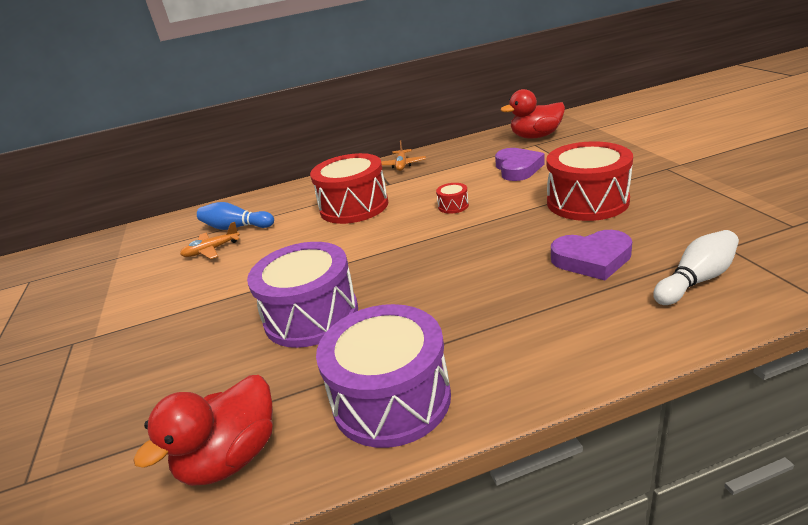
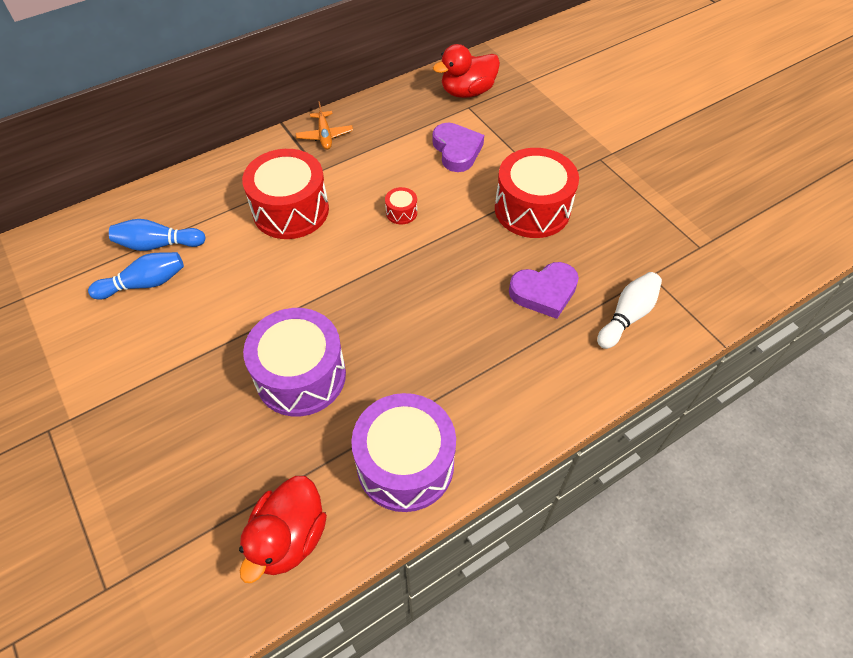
camera: 20 degrees left, 25 degrees up
orange plane [180,222,240,259] -> blue bowling pin [88,252,184,300]

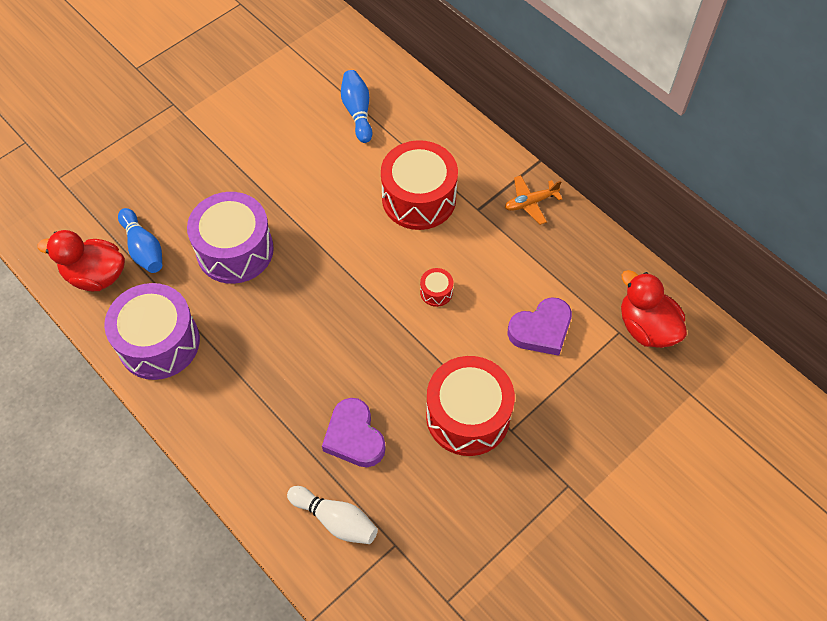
camera: 80 degrees right, 5 degrees up
blue bowling pin [88,252,184,300] -> blue bowling pin moved to [118,208,162,273]

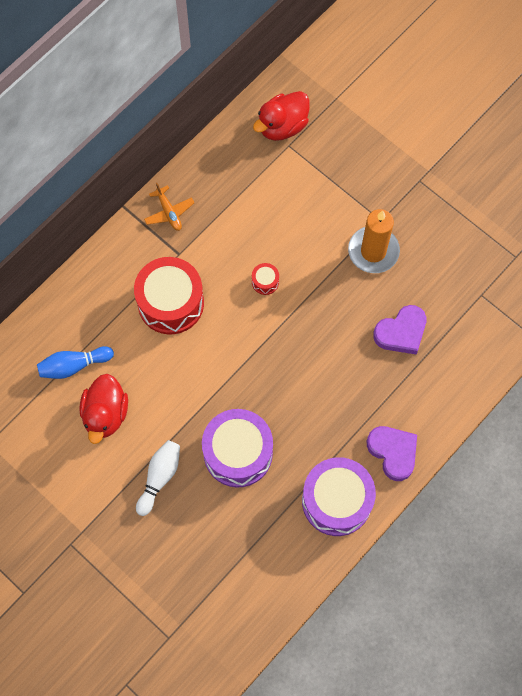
camera: 95 degrees left, 10 degrees up
red duck [37,230,125,291] -> red duck moved to [80,374,128,444]
blue bowling pin [118,208,162,273] -> none
white bowling pin [287,486,378,544] -> white bowling pin moved to [136,440,180,516]
red drum [426,356,515,456] -> orange candle [348,209,400,273]
purple heart [508,297,572,356] -> purple heart moved to [367,426,417,481]

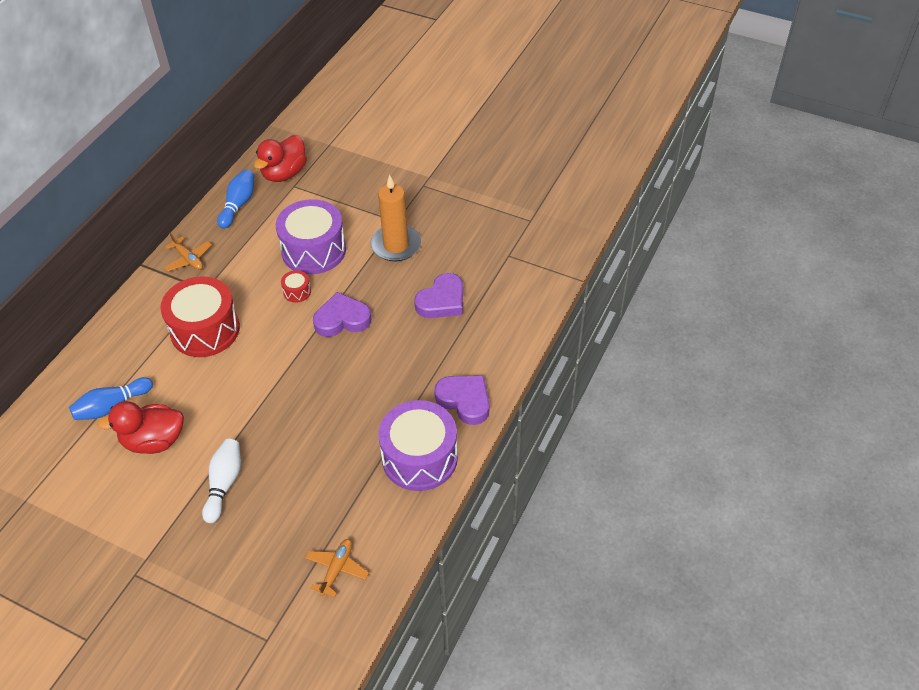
camera: 15 degrees left, 20 degrees down
red duck [80,374,128,444] -> red duck turned 90 degrees clockwise [97,401,184,454]
purple drum [202,409,273,487] -> purple drum moved to [276,199,346,274]
none -> blue bowling pin [217,169,254,229]
none -> orange plane [305,539,369,597]
none -> purple heart [313,292,371,337]

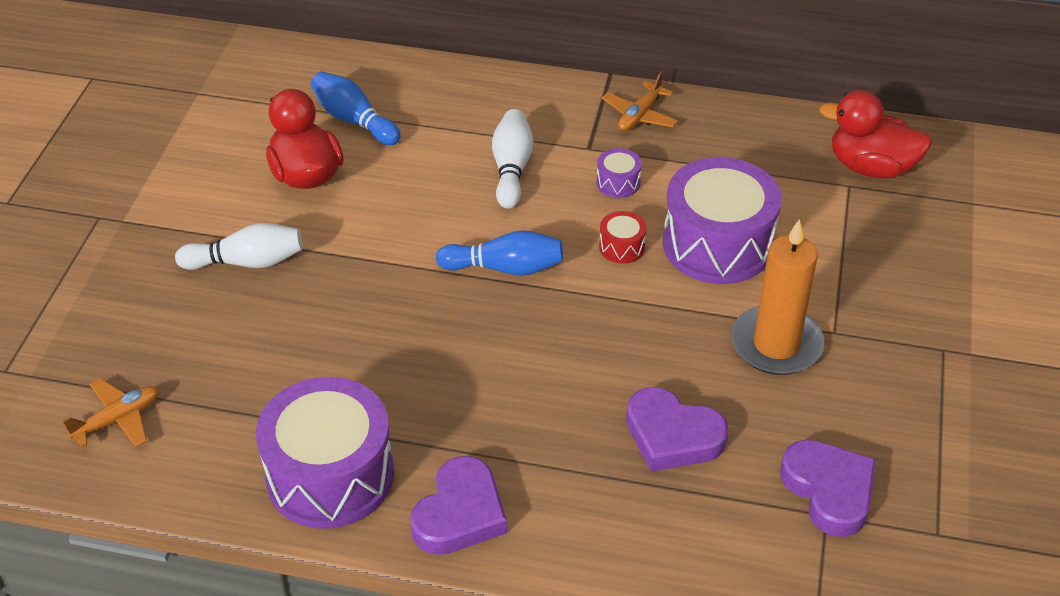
camera: 75 degrees right, 5 degrees down
red drum [160,276,240,357] -> white bowling pin [492,109,534,209]
blue bowling pin [217,169,254,229] -> blue bowling pin moved to [436,230,563,276]
orange plane [305,539,369,597] -> orange plane turned 45 degrees counterclockwise [63,378,159,447]
purple heart [313,292,371,337] -> purple heart moved to [780,440,876,537]
none -> purple drum [596,148,642,198]

